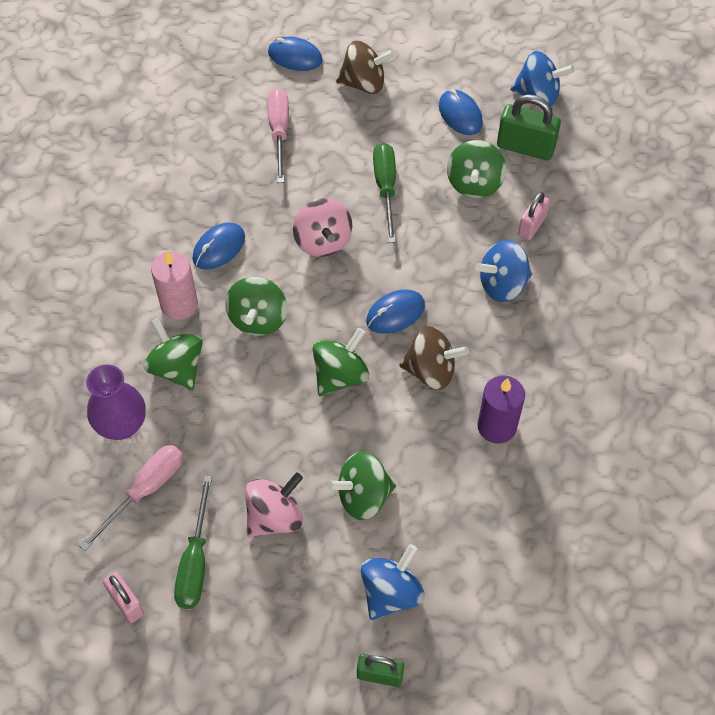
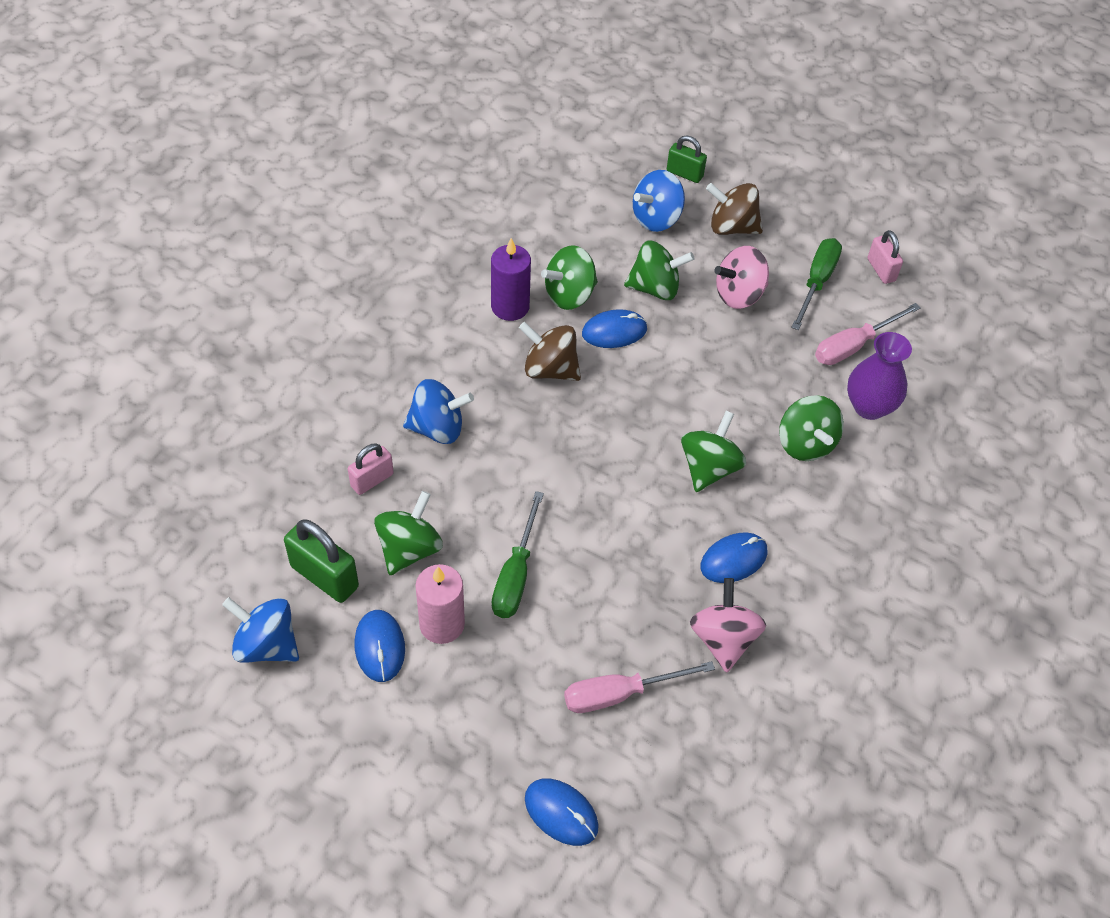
camera: 165 degrees left, 5 degrees down
pink candle [151,250,198,320] -> pink candle moved to [415,564,465,644]
pink screwdriver [267,88,289,183] -> pink screwdriver turned 60 degrees clockwise [564,661,715,713]
pink spinning top [293,198,353,257] -> pink spinning top moved to [690,578,766,673]
green spinning top [313,328,369,396] -> green spinning top moved to [541,245,598,310]
brown spinning top [336,41,395,94] -> brown spinning top moved to [706,183,763,235]
blue mouse [366,289,425,334] -> blue mouse moved to [582,309,647,348]

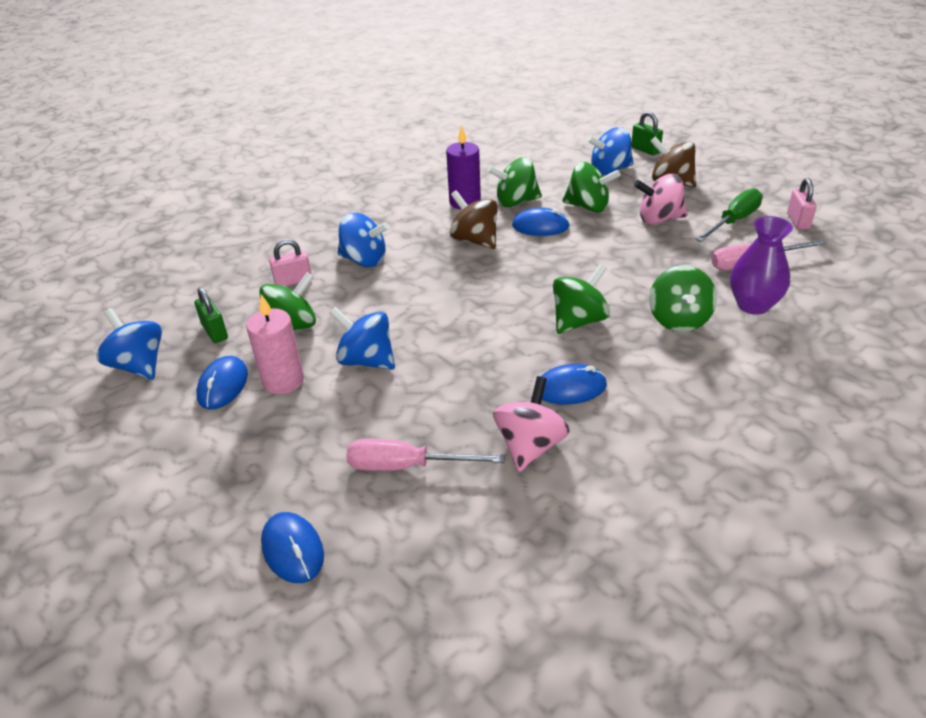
camera: 25 degrees right, 15 degrees down
green padlock [284,519,359,603] -> green padlock [194,287,228,343], size x0.63
green screwdriver [492,491,544,618] -> blue spinning top [329,307,395,369]

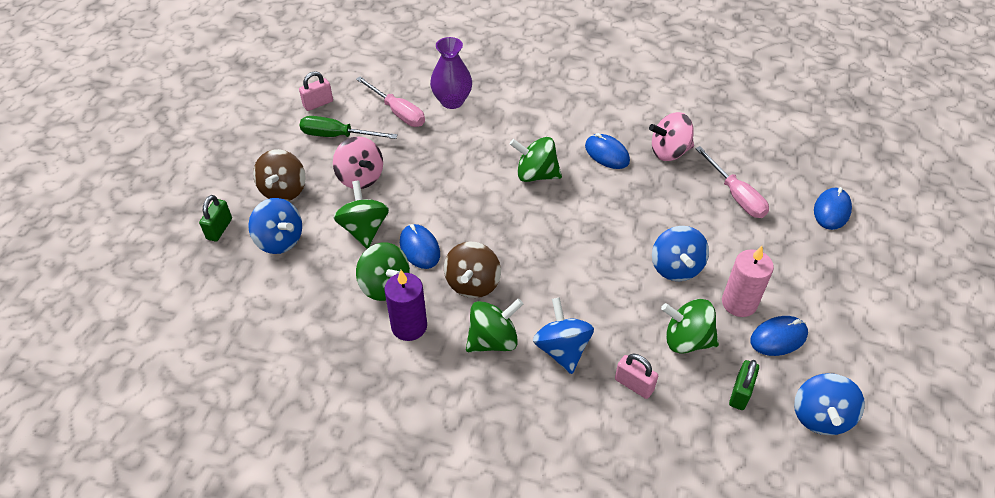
camera: 125 degrees left, 10 degrees up
green spinning top [649,265,717,332] -> green spinning top moved to [466,298,523,352]

